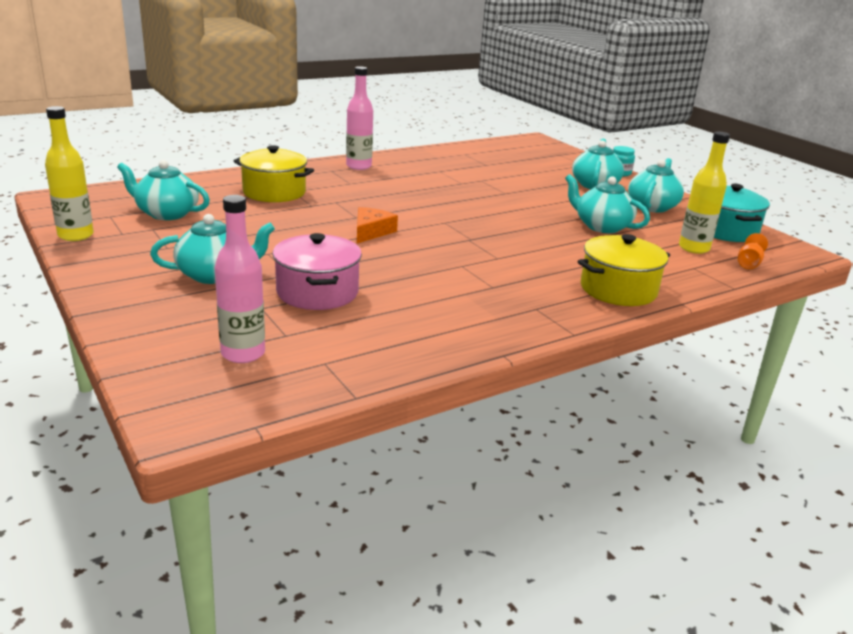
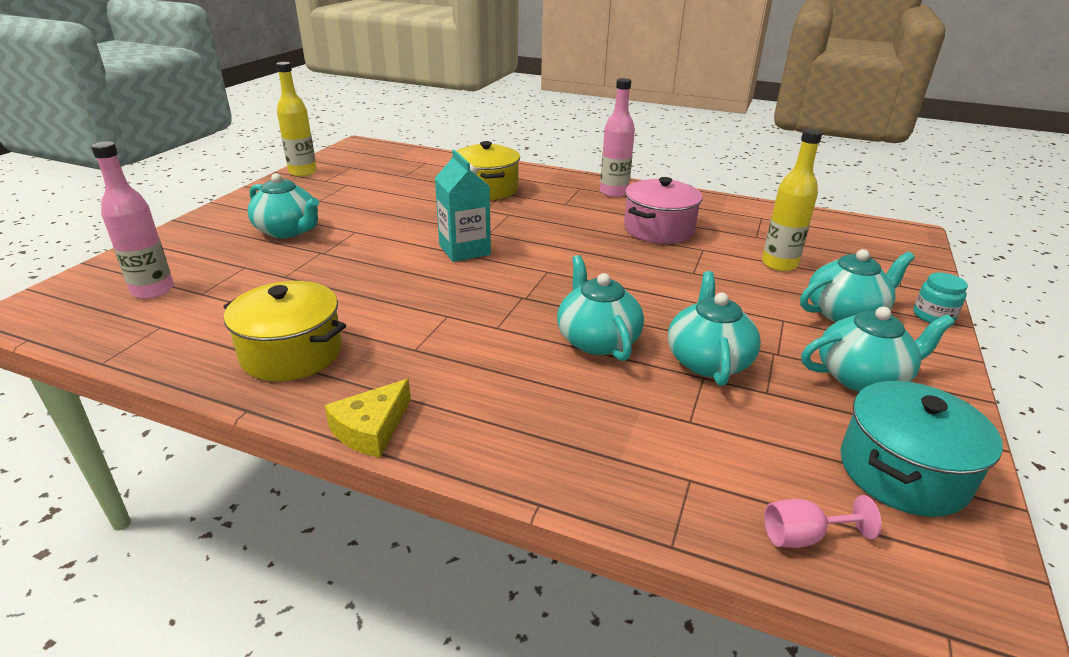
camera: 55 degrees right, 5 degrees up
turquoise teapot [117,160,210,220] -> turquoise teapot moved to [557,255,644,361]
pink pot [273,233,362,310] -> pink pot moved to [624,177,703,244]
orange cheese [357,207,398,243] -> turquoise carton [435,150,491,262]
yellow pot [578,234,670,306] -> yellow pot moved to [223,281,346,381]
yellow bottle [679,131,730,254] -> yellow bottle moved to [762,129,822,271]
orange goblet [738,233,768,269] -> pink goblet [764,495,882,548]
none -> yellow cheese [324,379,411,458]

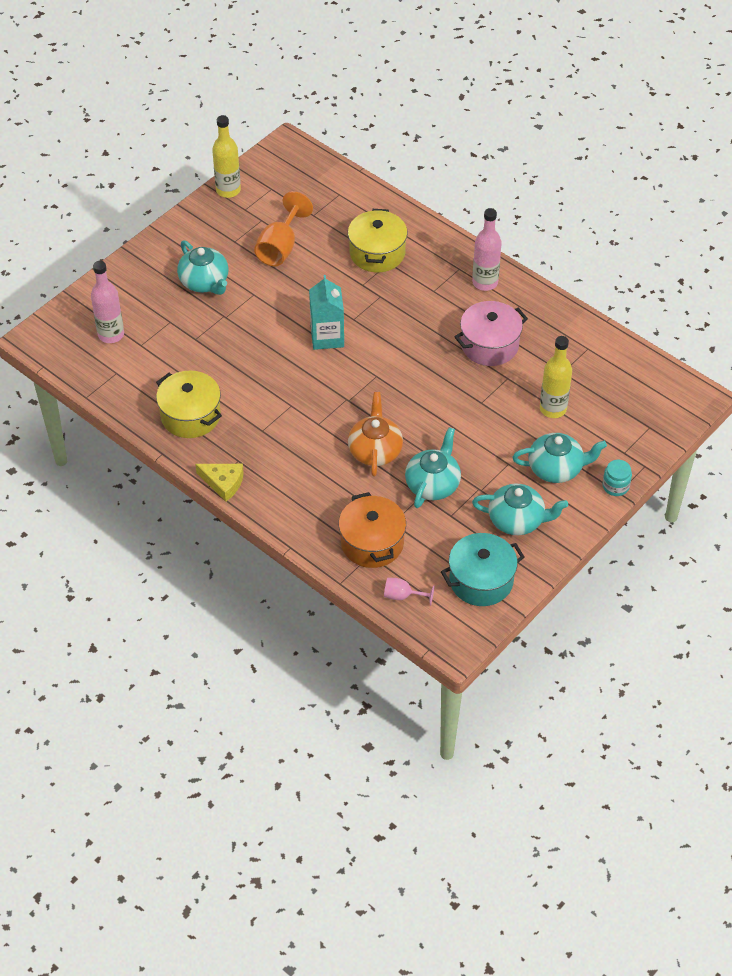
camera: 20 degrees right, 20 degrees up
yellow cheese [324,379,411,458] -> yellow cheese turned 120 degrees counterclockwise [195,464,244,502]
turquoise teapot [557,255,644,361] -> orange teapot [348,392,403,476]
none -> orange goblet [254,191,313,266]
none -> orange pot [339,492,406,568]

